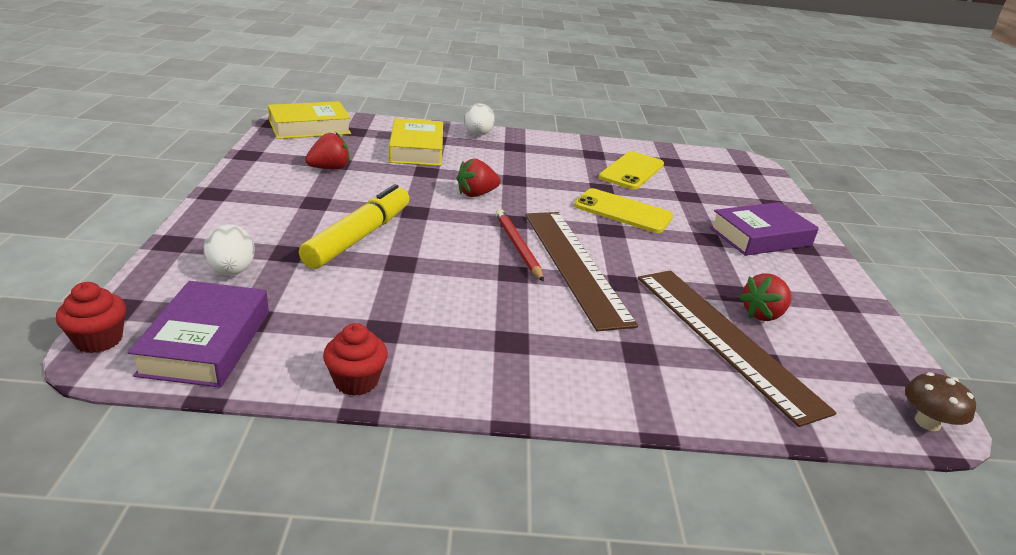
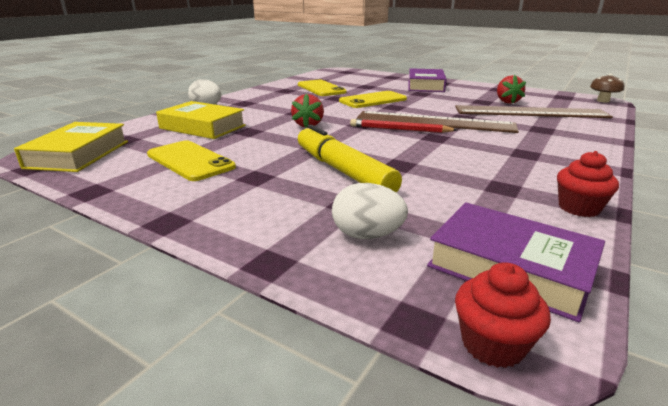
camera: 55 degrees left, 5 degrees down
red strawberry [305,132,350,169] -> yellow phone [147,140,236,181]

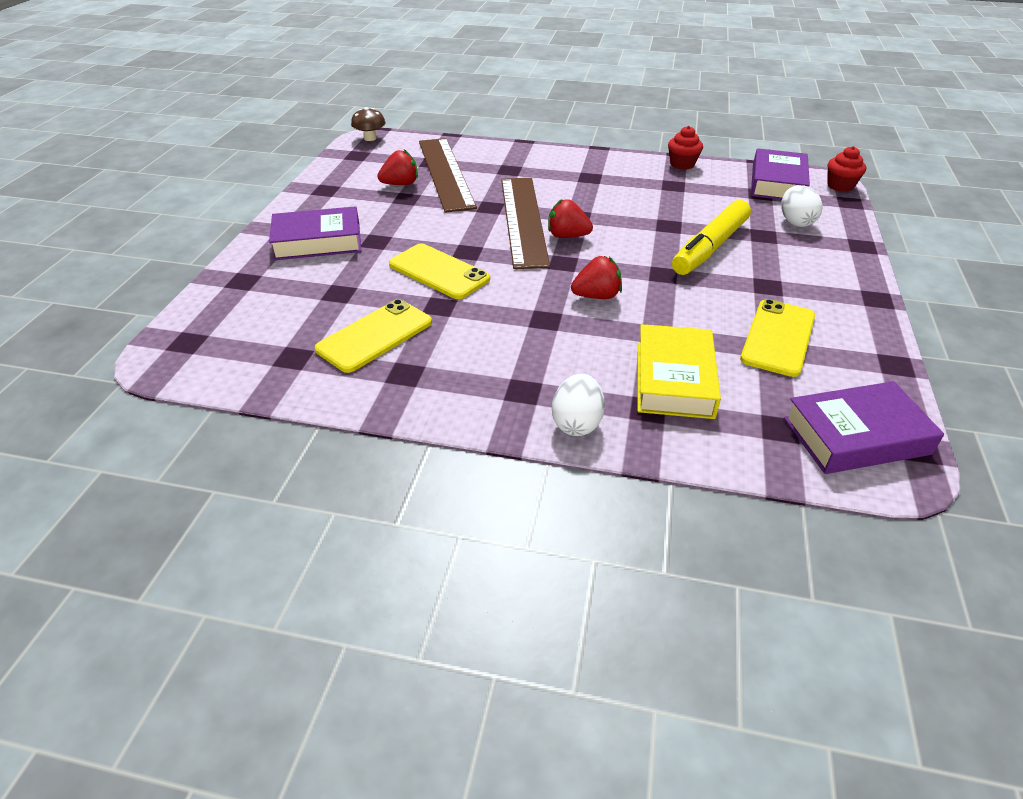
camera: 110 degrees left, 15 degrees up
yellow book [14,122,128,172] -> purple book [784,381,944,474]
red pencil [350,119,457,133] -> red strawberry [548,199,593,238]

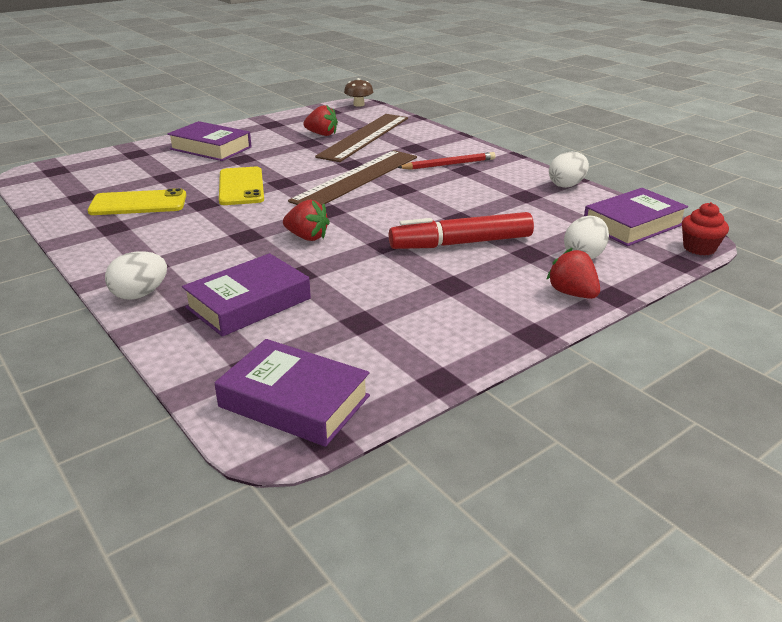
camera: 40 degrees right, 10 degrees down
red strawberry [548,199,593,238] -> red strawberry moved to [546,248,600,299]
yellow book [637,324,721,419] -> purple book [182,253,311,337]
red cupcake [668,126,703,170] -> white egg [549,152,589,188]
yellow marker [672,200,751,275] -> red marker [389,212,534,249]
yellow phone [740,299,815,377] -> none
none -> red pencil [397,152,496,170]

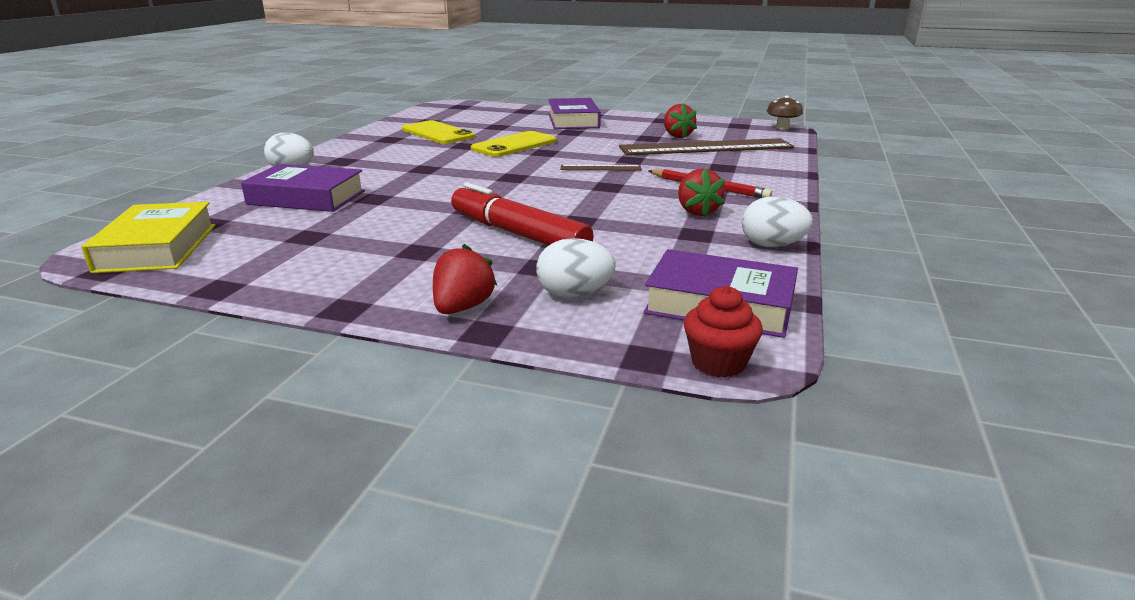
camera: 55 degrees right, 5 degrees down
purple book [215,339,370,447] -> yellow book [81,202,215,273]
red strawberry [283,200,330,241] -> red strawberry moved to [678,169,725,217]
brown ruler [288,150,417,205] -> brown ruler [561,165,642,171], size x0.42

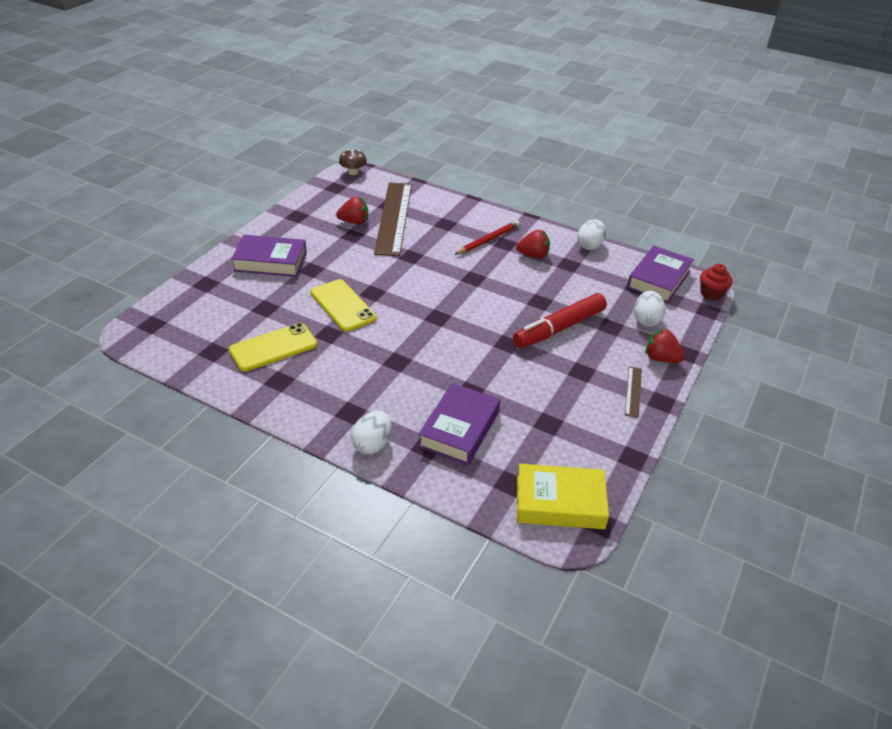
camera: 80 degrees left, 15 degrees up
brown ruler [561,165,642,171] -> brown ruler moved to [625,366,642,418]

